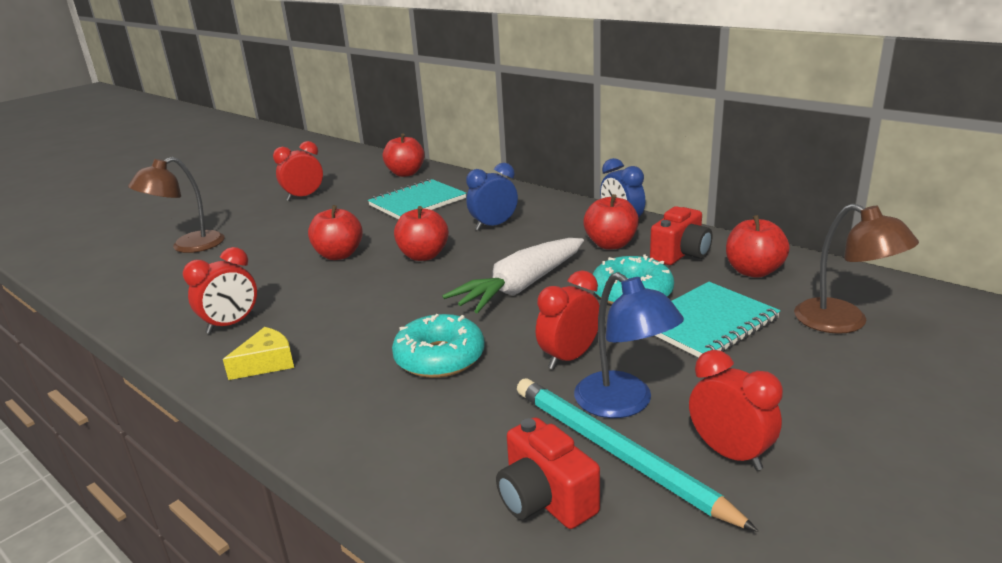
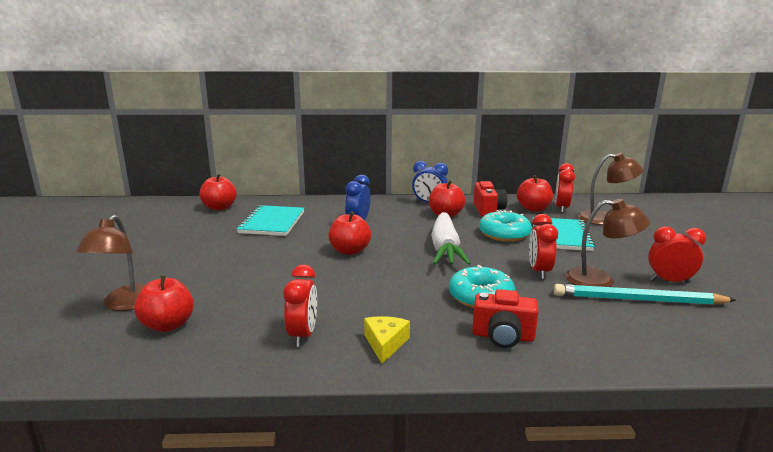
camera: 45 degrees left, 5 degrees down
red clock [273,141,323,201] -> red clock moved to [555,163,575,213]
red apple [308,205,363,260] -> red apple moved to [134,275,194,332]
red camera [496,417,600,529] -> red camera moved to [472,289,538,348]
blue lamp [574,272,684,418] -> brown lamp [565,199,650,287]

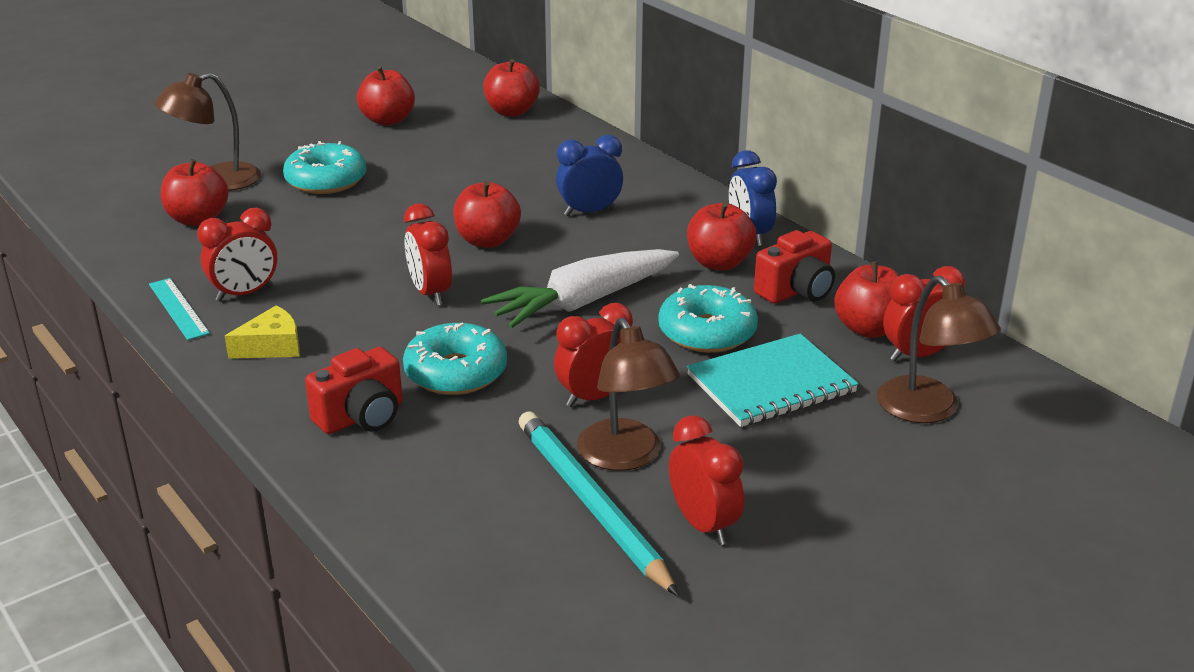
camera: 55 degrees right, 10 degrees up
turquoise notebook [237,205,304,236] -> none
red camera [472,289,538,348] -> red camera turned 105 degrees counterclockwise [305,347,403,434]
none -> turquoise ruler [149,278,210,340]
none -> turquoise donut [283,141,366,194]
none -> red apple [357,66,415,126]
none -> red clock [404,204,452,306]

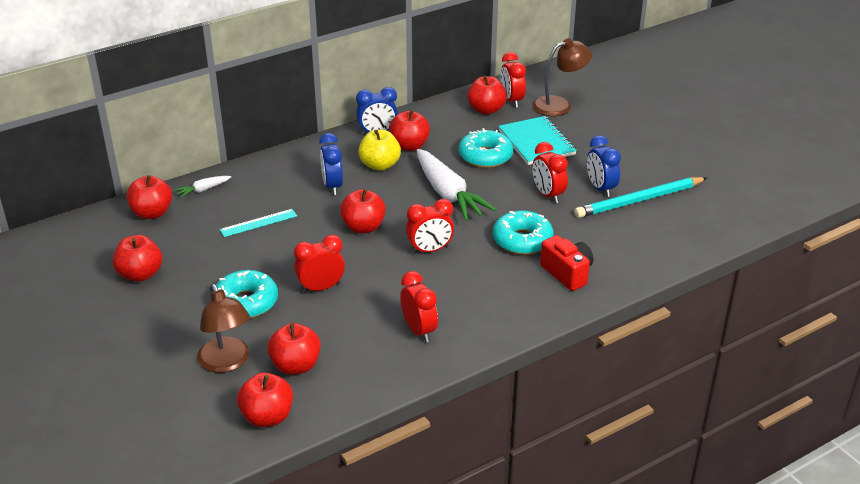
camera: 85 degrees left, 5 degrees up
turquoise ruler [149,278,210,340] -> turquoise ruler moved to [220,209,297,237]
yellow cheese [225,306,300,359] -> none
brown lamp [577,318,680,471] -> blue clock [587,135,621,197]
red clock [669,415,744,545] -> red clock moved to [294,235,345,293]
red camera [754,230,835,304] -> none
none -> white carrot [174,176,231,198]
none -> red apple [237,373,293,427]
none -> yellow apple [358,130,401,171]

